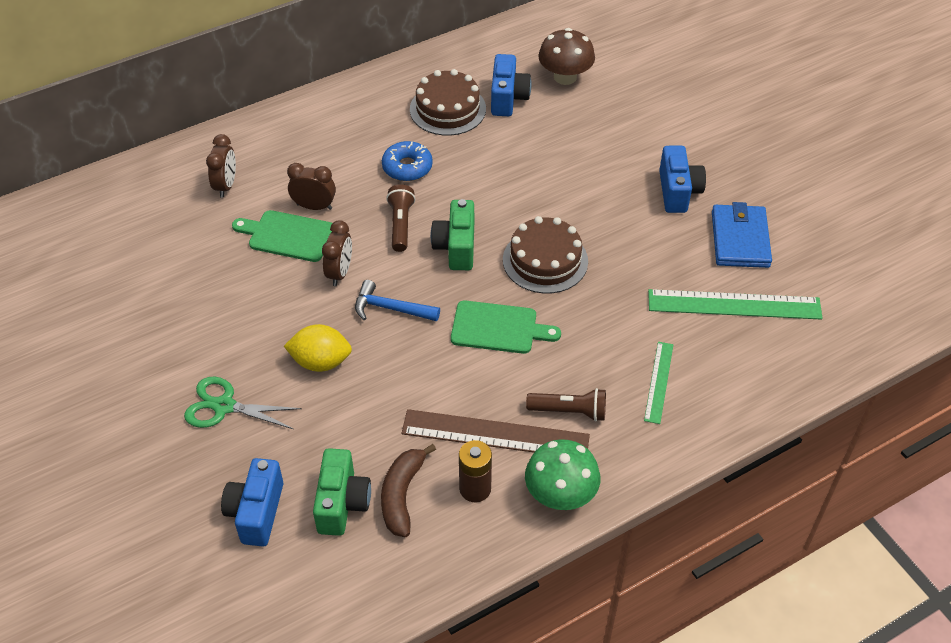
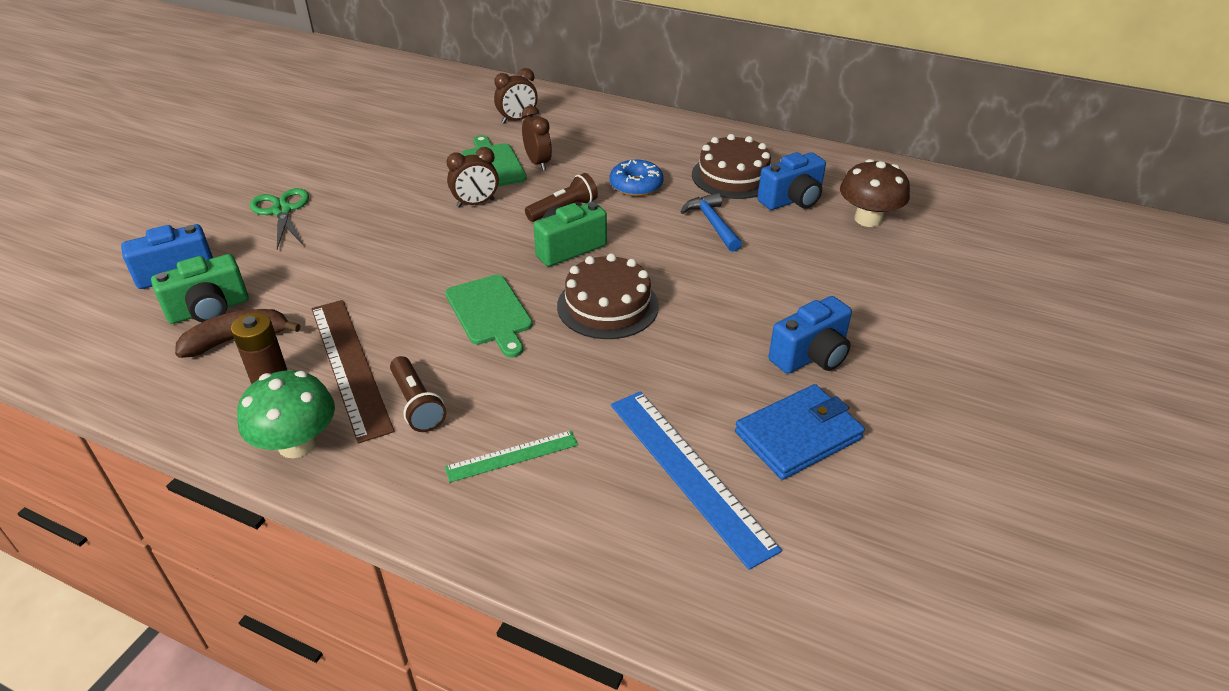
camera: 55 degrees right, 10 degrees down
yellow lemon [284,324,352,372] -> none
blue hammer [355,280,440,321] -> blue hammer moved to [681,193,742,252]
green ruler [648,289,823,320] -> blue ruler [611,391,782,570]

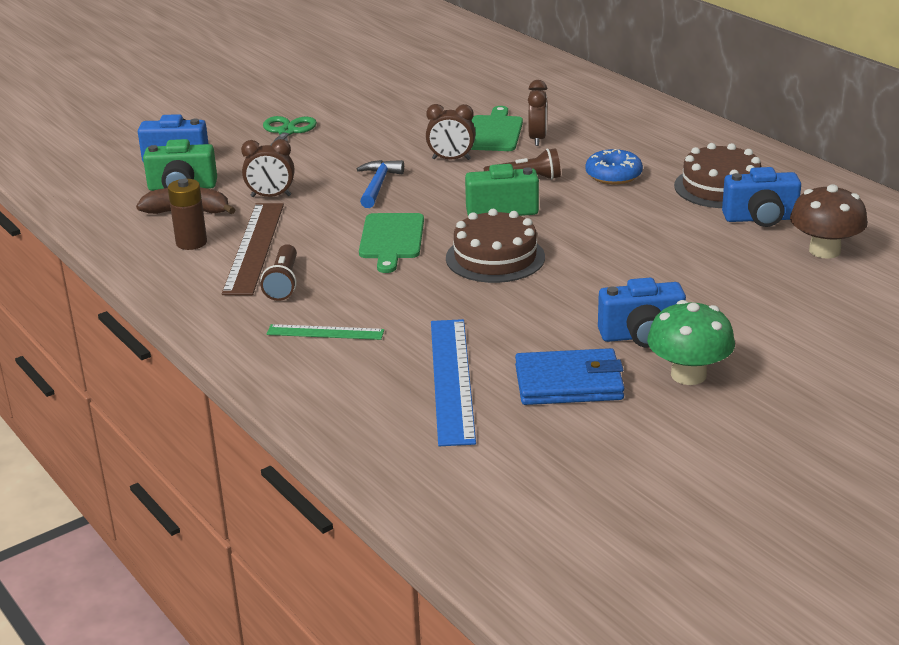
camera: 30 degrees right, 10 degrees down
green mushroom [237,370,335,458] -> green mushroom moved to [647,300,735,385]
brown clock [494,68,538,124] -> brown clock moved to [241,139,295,197]
blue hammer [681,193,742,252] -> blue hammer moved to [357,160,404,208]

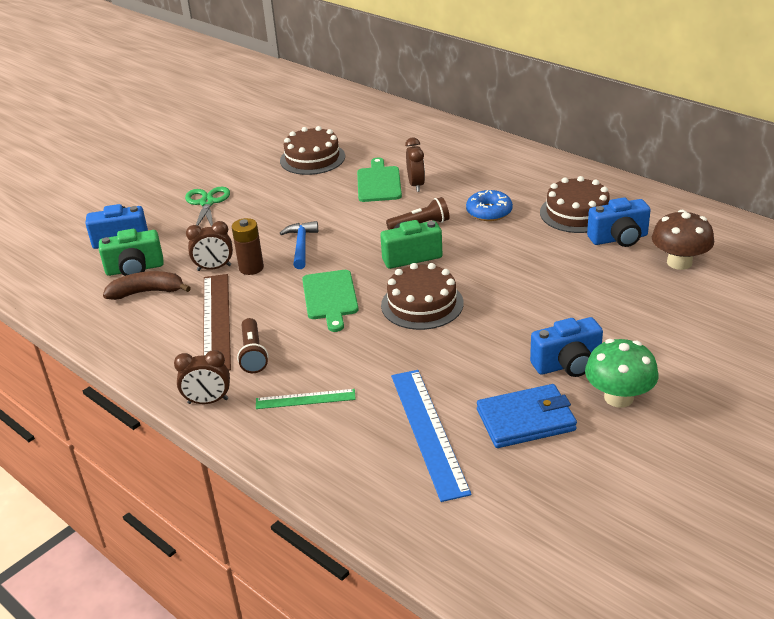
camera: 10 degrees left, 5 degrees up
brown battery [168,179,207,250] -> brown battery moved to [232,218,264,275]
brown clock [426,104,476,160] -> brown clock moved to [174,350,230,404]
none -> brown cake [280,126,345,175]

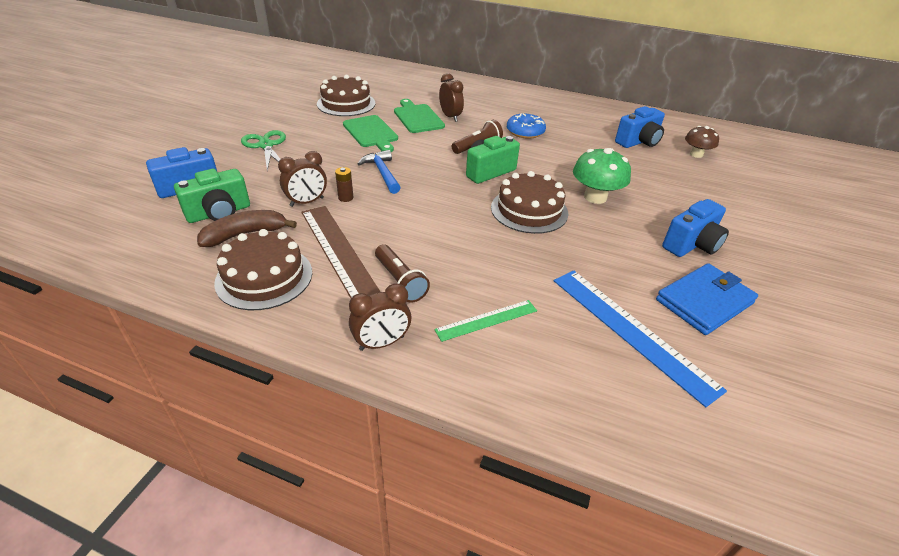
camera: 25 degrees left, 5 degrees up
brown battery [232,218,264,275] -> brown battery [335,167,353,202], size x0.61
green cutting board [302,270,358,332] -> green cutting board moved to [343,115,398,152]
brown cake [540,176,610,233] -> brown cake moved to [214,229,312,310]
green mushroom [585,339,658,408] -> green mushroom moved to [573,148,631,204]
brown mushroom [652,210,714,270] -> brown mushroom [685,126,719,158], size x0.65

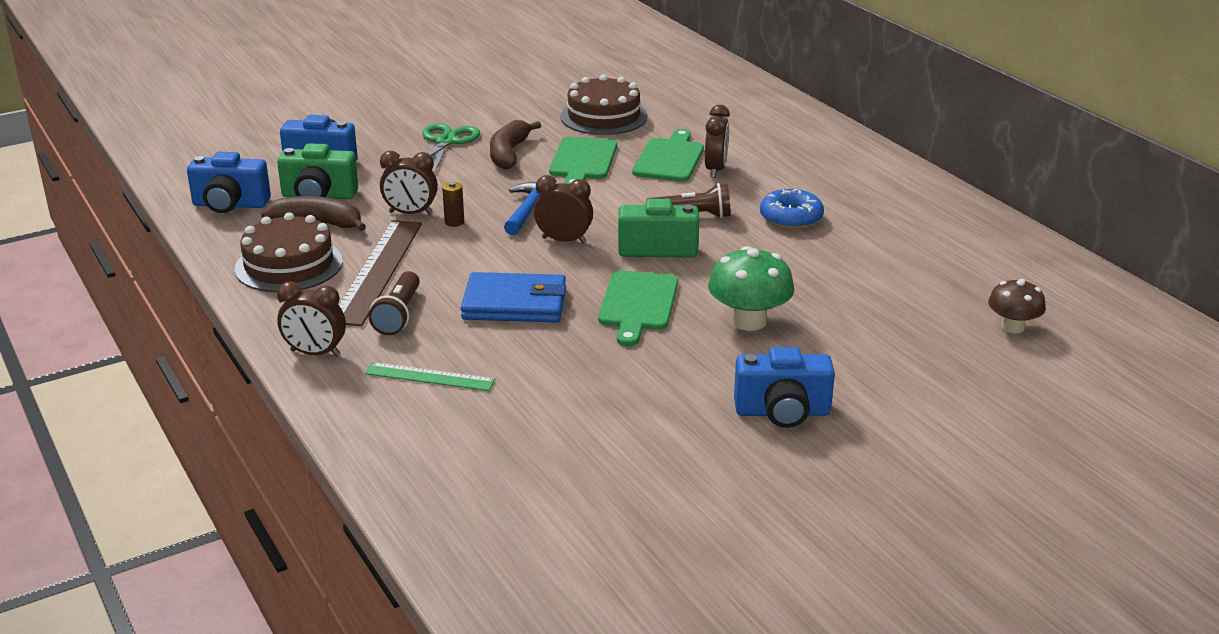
camera: 40 degrees right, 10 degrees down
brown cake [491,171,568,234] -> green cutting board [598,270,678,346]
blue ruler [554,270,727,407] -> none
blue camera [615,106,665,148] -> blue camera moved to [187,152,271,213]
blue wallet [656,263,758,335] -> blue wallet moved to [461,272,566,322]
none -> brown banana [490,120,541,169]
none -> brown clock [534,175,593,244]

